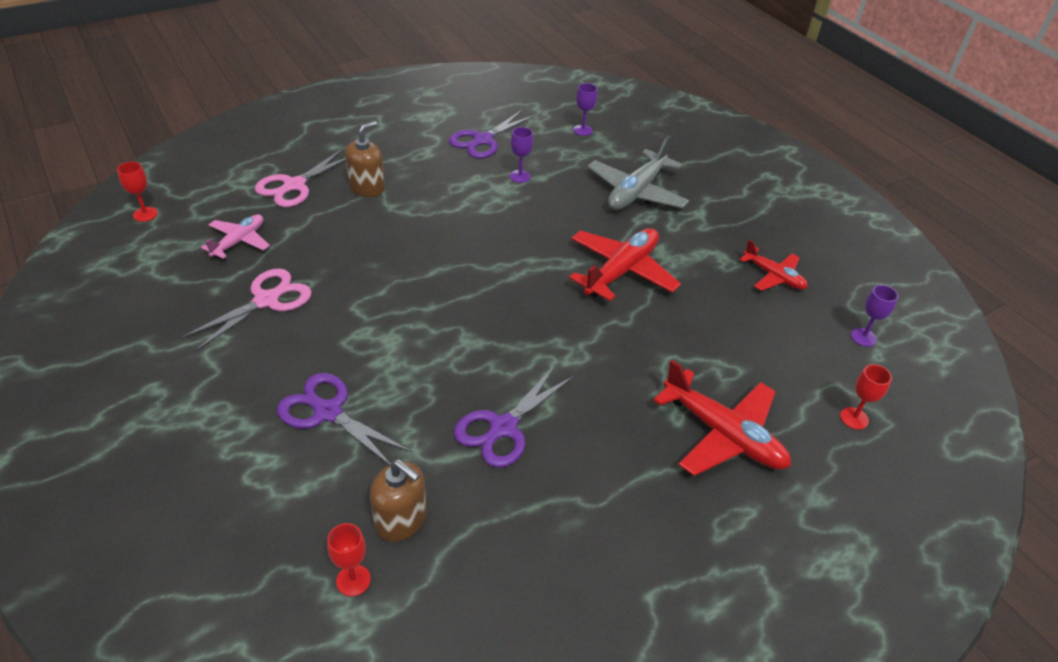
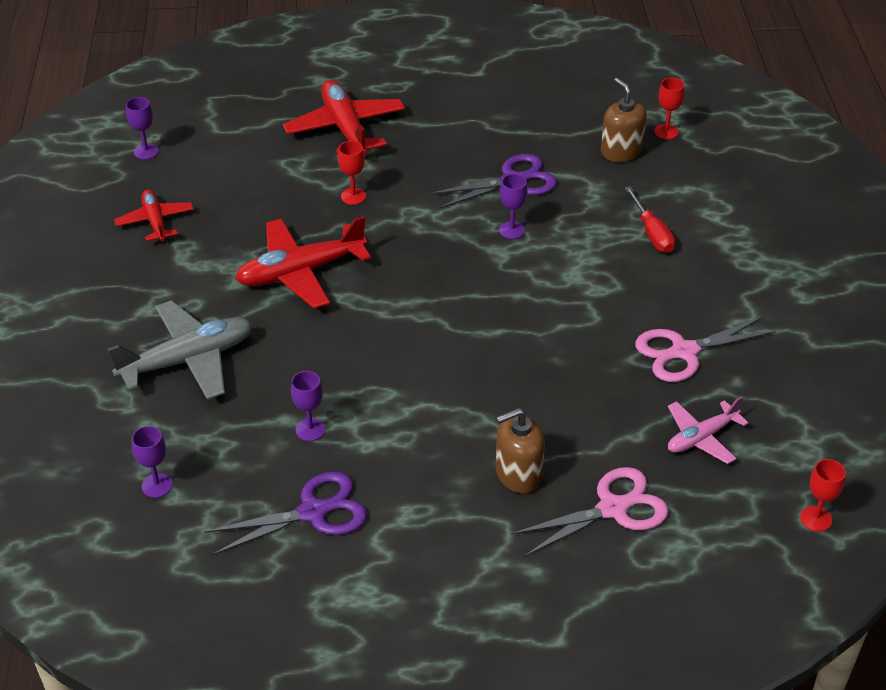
camera: 150 degrees left, 0 degrees up
purple scissors [277,373,412,465] -> red screwdriver [625,186,675,253]
red goblet [840,364,892,430] -> red goblet moved to [338,141,366,205]
none -> purple goblet [499,174,527,239]

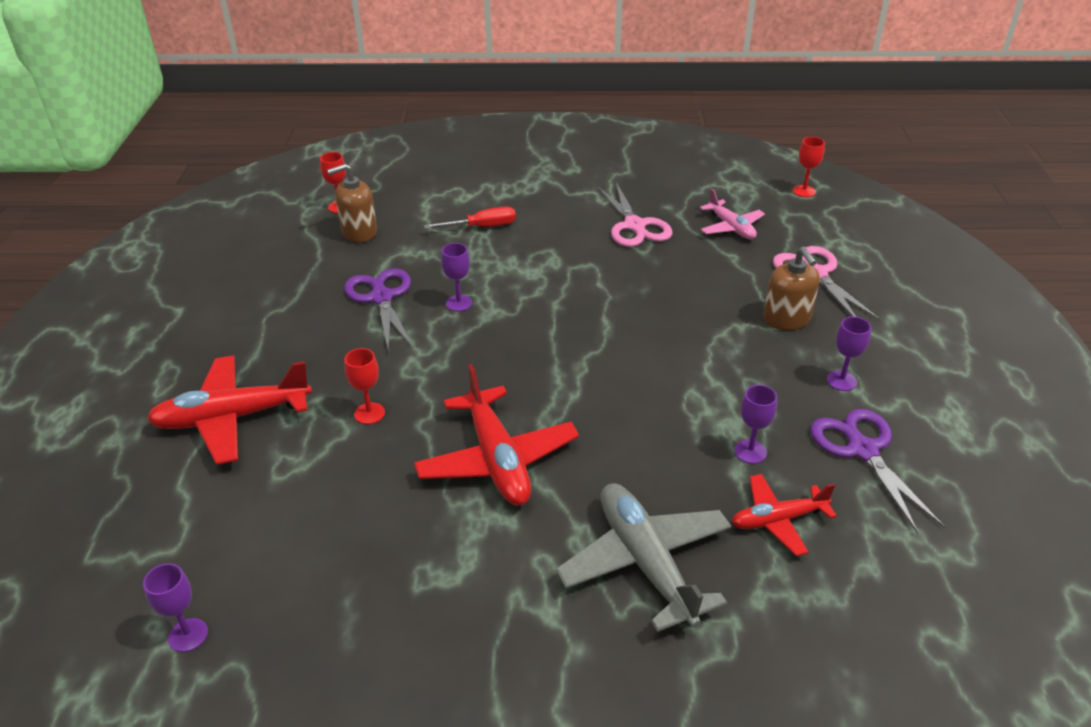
camera: 85 degrees left, 5 degrees down
red plane [114,189,194,242] -> red plane moved to [732,474,837,556]
purple goblet [132,426,173,498] -> purple goblet moved to [827,317,871,391]

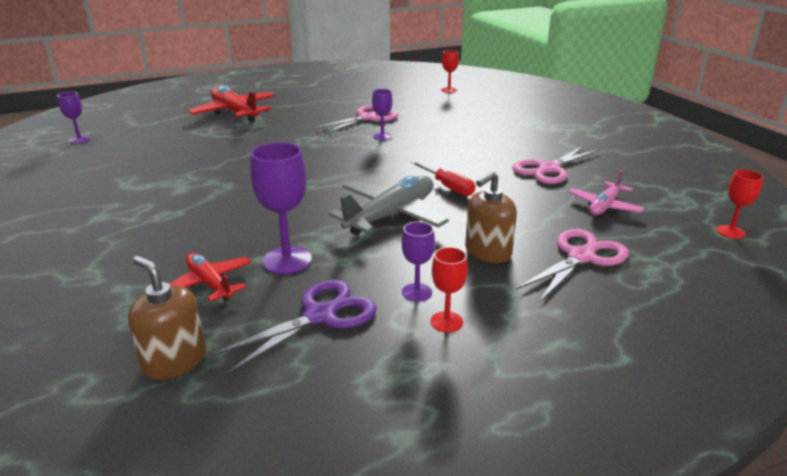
camera: 65 degrees right, 10 degrees down
brown soap dispenser [327,164,377,243] -> brown soap dispenser moved to [128,256,206,380]
purple scissors [344,268,413,352] -> pink scissors [313,105,398,134]
red goblet [344,348,385,424] -> red goblet moved to [430,247,468,333]
red plane [414,364,579,506] -> none
red screwdriver [424,207,516,229] -> red screwdriver moved to [410,161,475,196]
grey plane [556,483,731,632] -> grey plane moved to [328,176,449,235]
purple goblet [734,385,777,464] -> purple goblet [250,142,312,274], size x1.72

